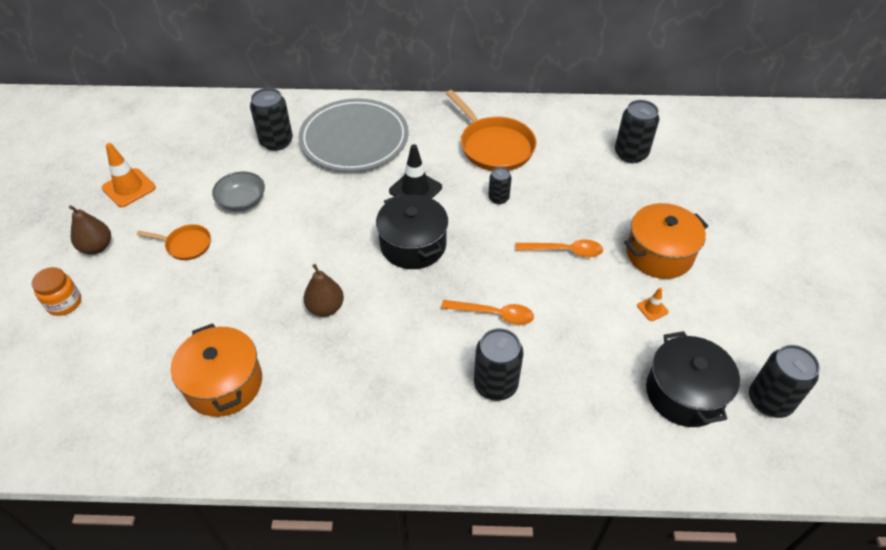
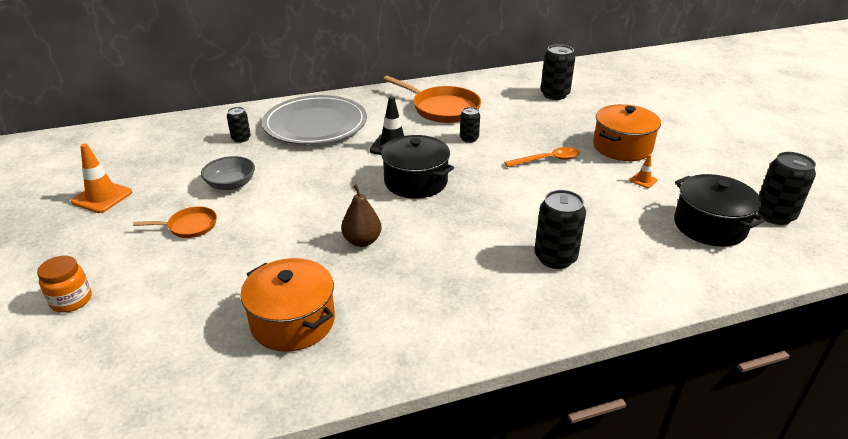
camera: 20 degrees left, 15 degrees down
brown pear [69,205,111,254] -> none
black can [250,88,293,151] -> black can [227,107,251,143], size x0.58
orange spoon [441,300,534,325] -> none

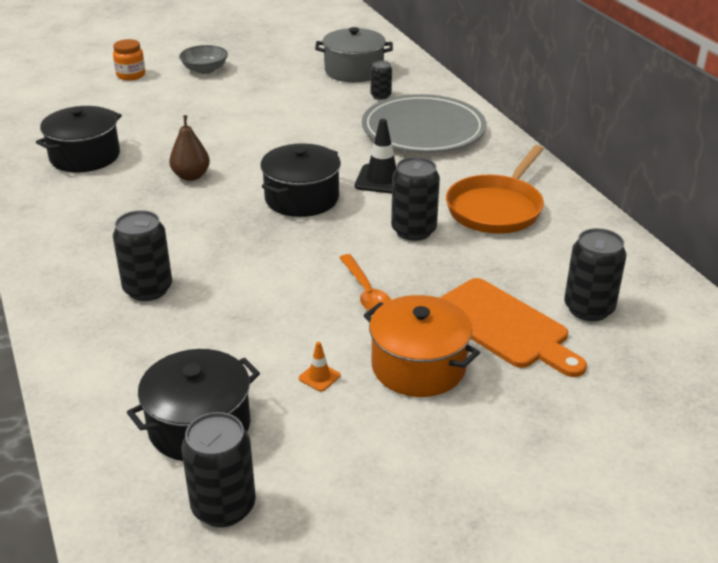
camera: 85 degrees right, 0 degrees up
orange traffic cone [71,144,132,213] -> none
orange pan [133,206,217,238] -> none
grey bowl [201,156,255,190] -> grey bowl moved to [179,45,228,74]
orange pot [240,258,335,352] -> black pot [36,106,122,172]
black can [460,107,480,143] -> black can [391,157,440,241], size x1.72
none -> grey pot [315,27,393,82]
none -> orange cutting board [440,278,587,377]

